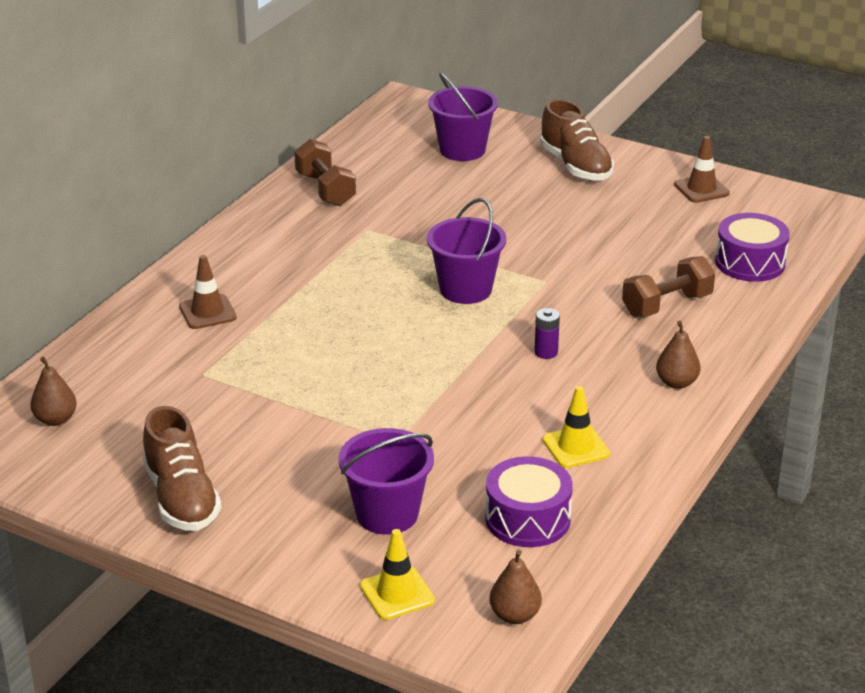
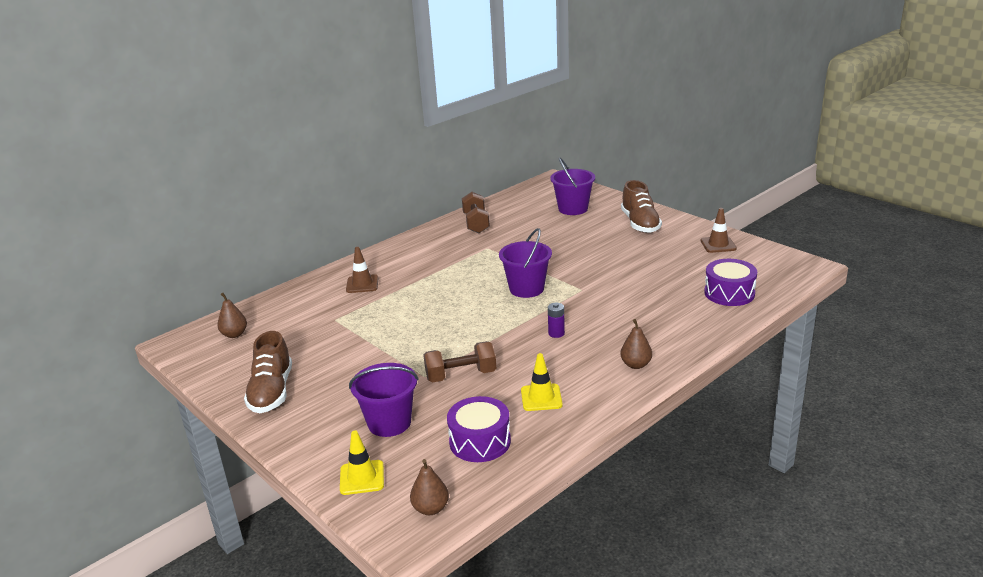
camera: 20 degrees right, 5 degrees down
brown dumbbell [622,256,715,317] -> brown dumbbell moved to [423,341,496,383]

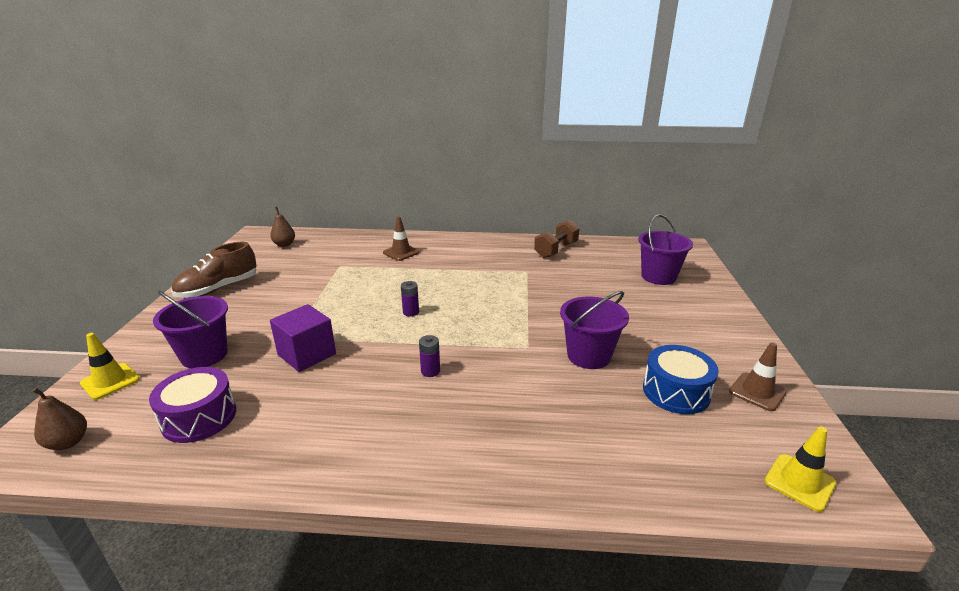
camera: 45 degrees right, 0 degrees up
brown dumbbell [423,341,496,383] -> purple cube [270,304,336,372]
purple bucket [499,228,552,298] -> purple bucket moved to [560,291,629,369]
yellow traffic cone [521,353,563,411] -> yellow traffic cone moved to [765,426,836,512]
brown pear [620,319,652,369] -> none
brown shoe [621,180,662,233] -> none
purple drum [704,259,757,306] -> none
none -> purple battery [401,281,419,316]
none -> blue drum [643,345,719,414]

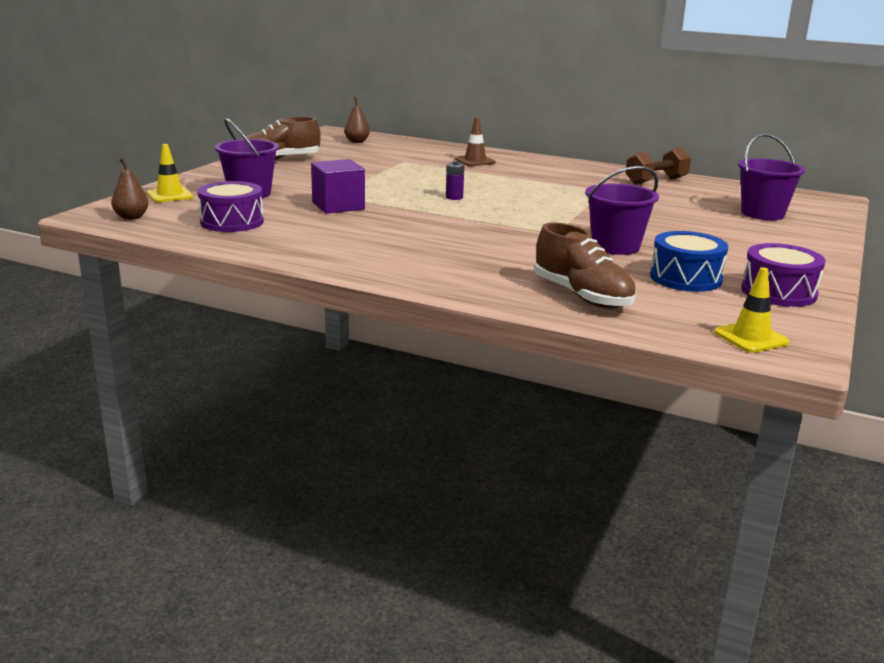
camera: 20 degrees right, 5 degrees down
purple battery [419,335,440,377] -> none
brown traffic cone [729,342,787,411] -> purple drum [741,243,826,307]
none -> brown shoe [534,222,636,309]

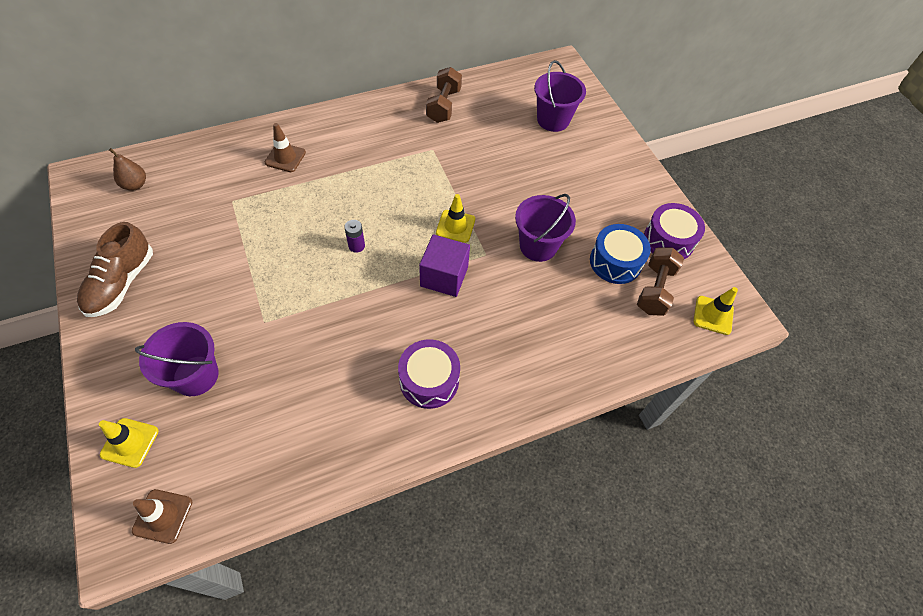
camera: 50 degrees left, 35 degrees up
brown pear [111,158,149,220] -> brown traffic cone [132,489,192,544]
purple drum [198,181,264,232] -> purple drum moved to [398,339,460,409]
purple cube [311,159,365,214] -> purple cube moved to [419,234,470,297]
brown shoe [534,222,636,309] -> none
none -> yellow traffic cone [436,194,475,243]
none -> brown dumbbell [637,247,684,316]

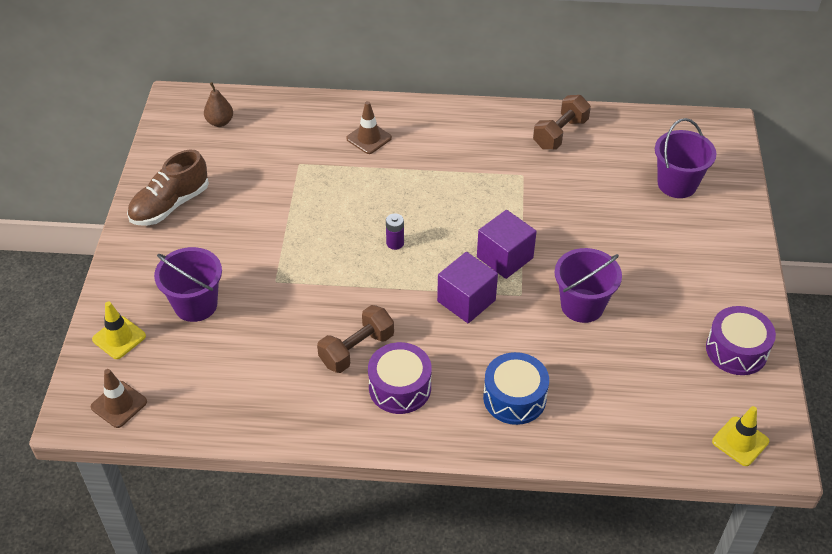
camera: 30 degrees right, 10 degrees down
yellow traffic cone [436,194,475,243] -> purple cube [477,210,537,279]
blue drum [590,224,651,284] -> blue drum moved to [483,352,549,425]
brown dumbbell [637,247,684,316] -> brown dumbbell moved to [317,305,394,373]

